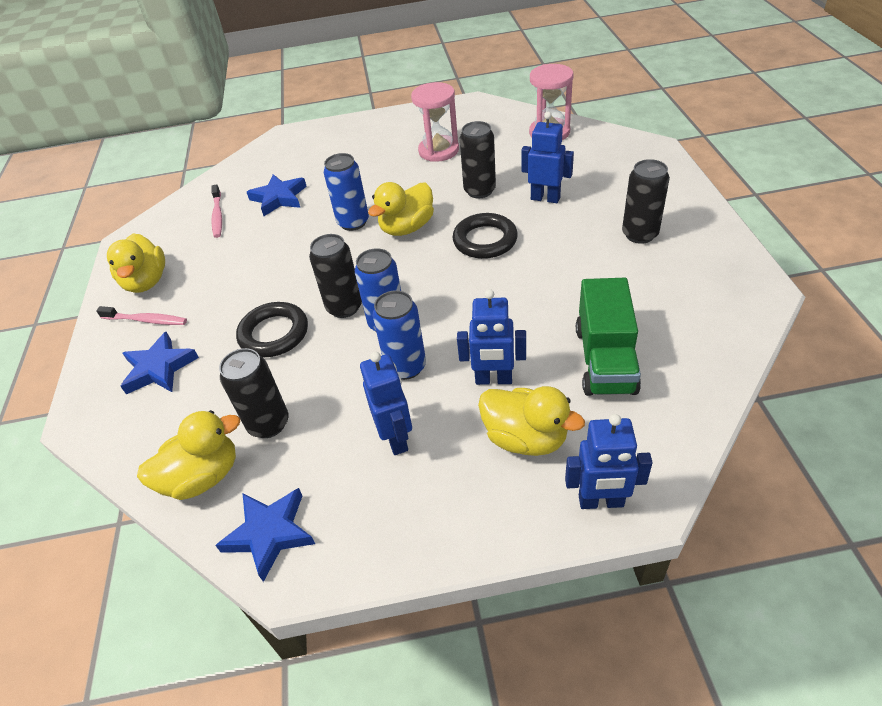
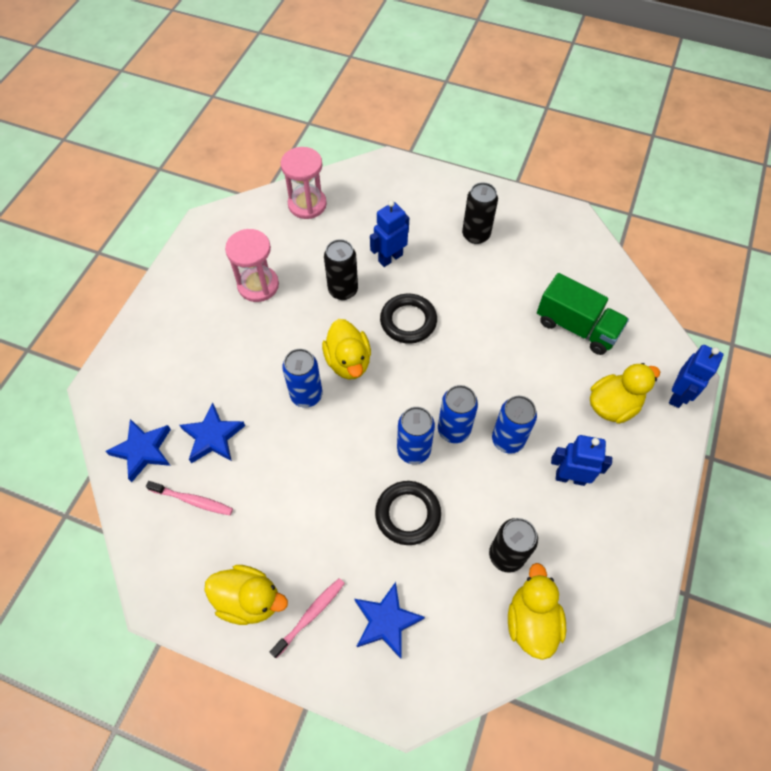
camera: 65 degrees left, 15 degrees up
blue star [215,488,315,582] -> blue star moved to [105,419,171,482]
black can [309,234,362,318] -> blue can [397,407,435,464]
blue robot [457,289,526,385] -> none

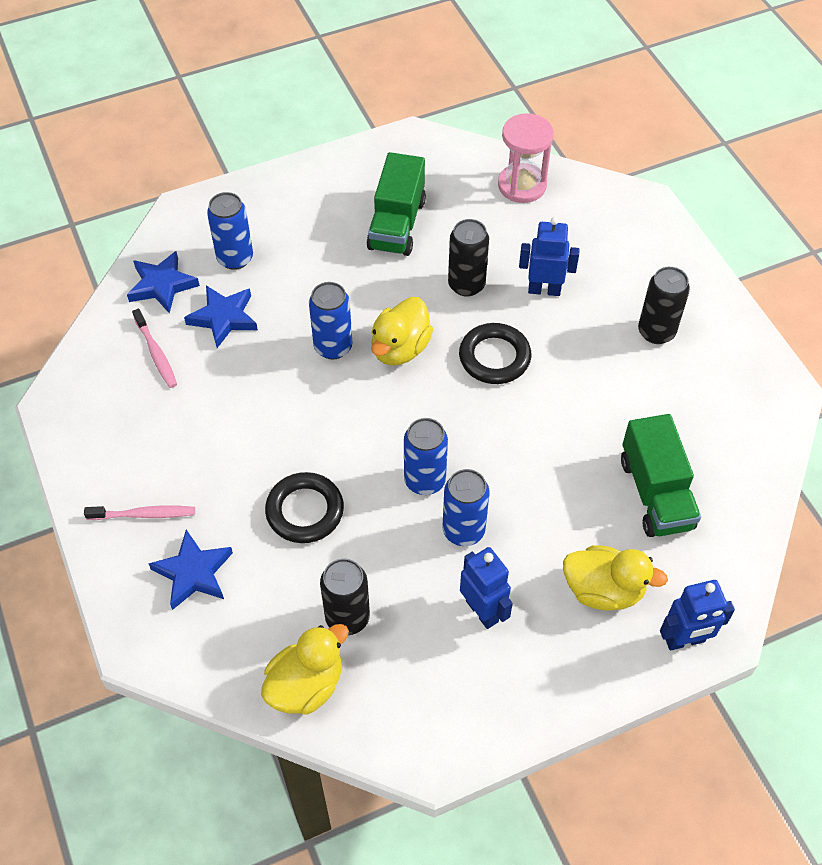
camera: 45 degrees right, 5 degrees down
yellow duck [204,565,288,625] -> none
pink hourglass [225,229,279,302] -> green truck [367,152,426,256]
blue can [397,407,435,464] -> blue can moved to [207,192,253,270]

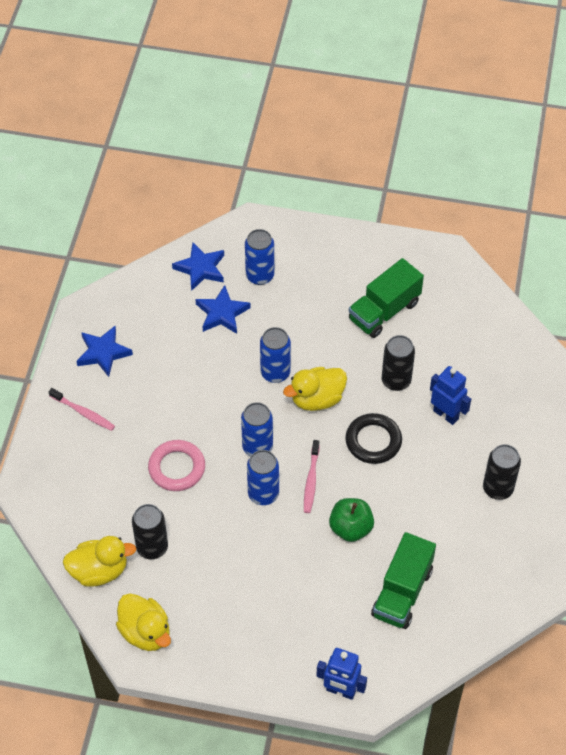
camera: 35 degrees right, 0 degrees up
pink toothbrush [132,309,177,388] -> pink toothbrush moved to [304,440,320,513]
blue star [148,530,233,610] -> blue star moved to [76,326,133,377]
black ring [265,472,344,543] -> pink ring [148,440,205,491]
blue can [443,469,490,546] -> blue can moved to [241,402,273,457]
blue robot [460,547,513,629] -> none
pink hourglass [498,113,554,203] -> none
yellow duck [563,545,668,610] -> yellow duck moved to [116,593,171,651]
none -> green apple [329,498,374,542]

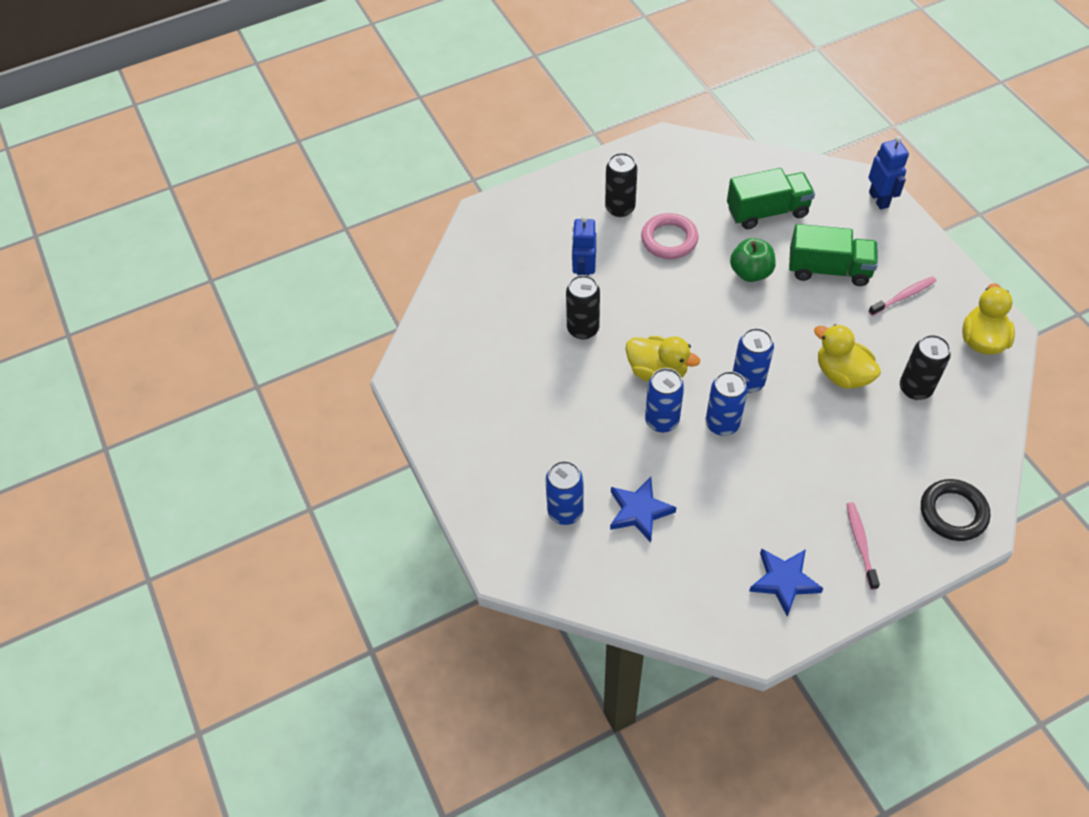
camera: 125 degrees left, 0 degrees up
yellow duck [63,536,136,587] -> yellow duck moved to [814,324,881,389]
pink ring [148,440,205,491] -> pink ring moved to [641,213,698,259]
blue star [172,242,224,291] -> none
blue can [247,450,279,505] -> blue can moved to [706,371,748,436]
pink toothbrush [304,440,320,513] -> pink toothbrush moved to [868,276,936,316]
black ring [346,413,402,464] -> black ring moved to [921,479,990,541]
green truck [349,258,424,338] -> green truck moved to [789,224,878,286]

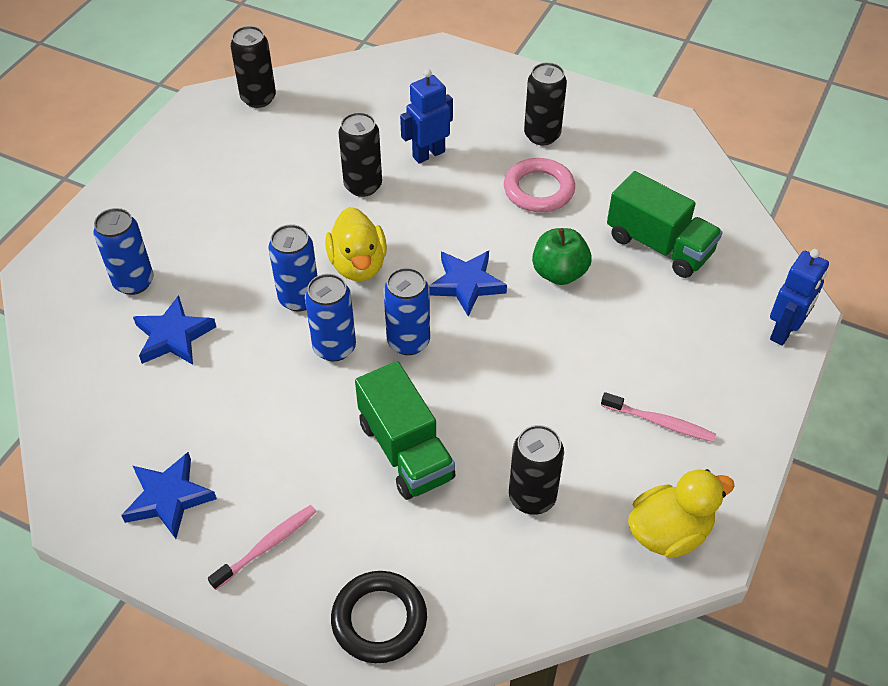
camera: 50 degrees right, 5 degrees down
green truck [789,224,878,286] -> green truck moved to [355,361,456,500]
yellow duck [814,324,881,389] -> none
none -> black can [230,26,276,108]
none -> blue star [429,251,507,316]

